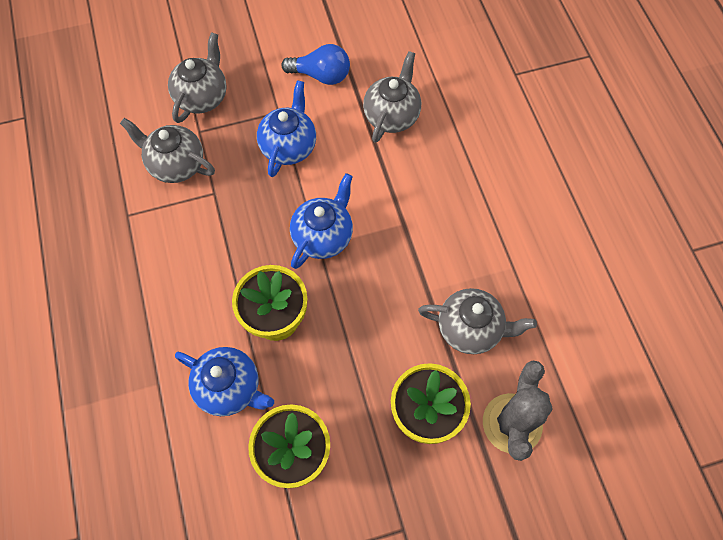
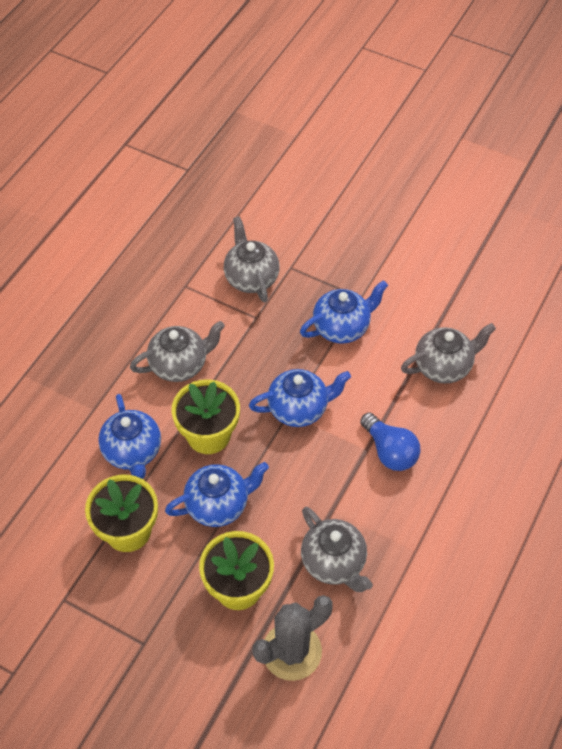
camera: 45 degrees right, 10 degrees down
grey teapot [168,32,227,123] -> grey teapot moved to [130,321,225,382]
blue light bulb [281,44,350,85] -> blue light bulb moved to [360,413,421,471]
none -> blue teapot [165,462,269,527]

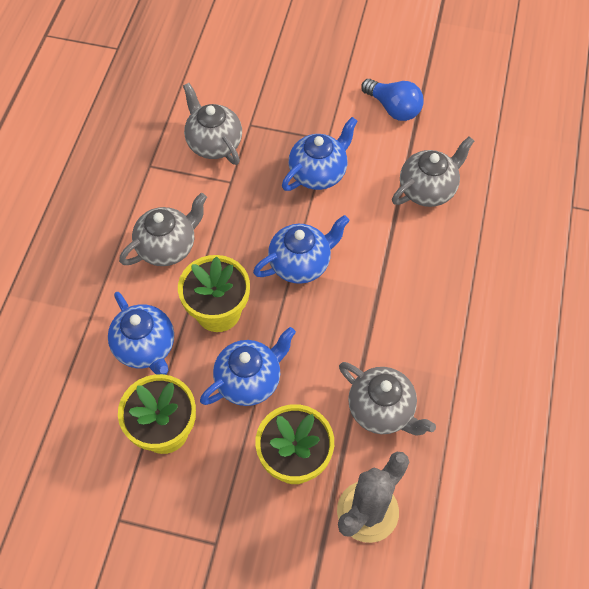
camera: 15 degrees left, 5 degrees up
blue light bulb [360,413,421,471] -> blue light bulb moved to [361,79,424,121]

